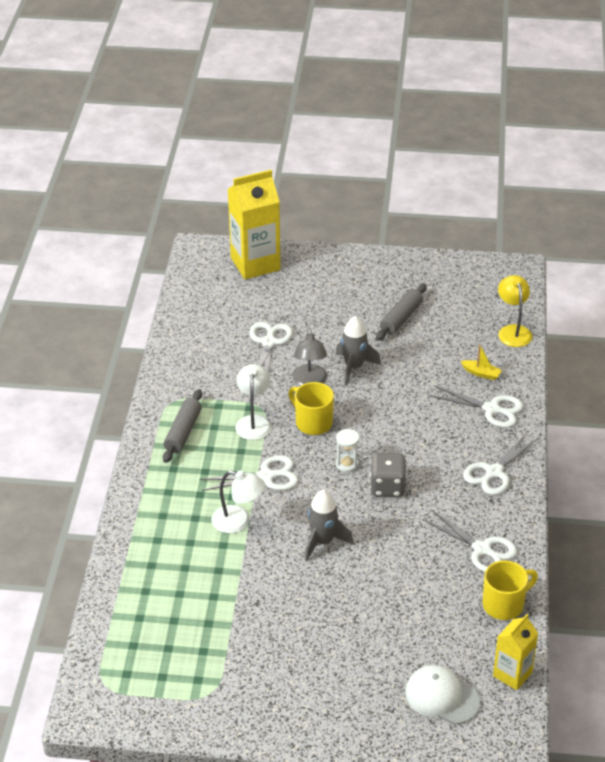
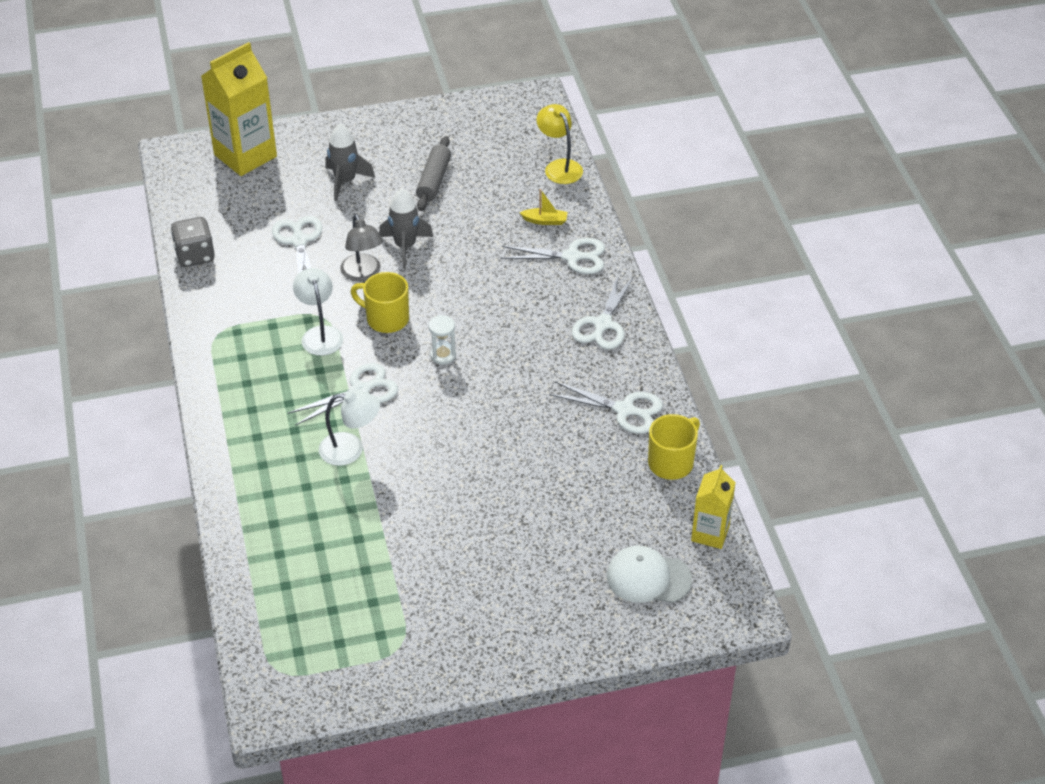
camera: 20 degrees left, 5 degrees up
grey rolling pin [163,389,202,463] -> none
grey rocket [305,490,354,561] -> grey rocket moved to [325,124,375,201]
grey dice [370,453,407,497] -> grey dice moved to [170,217,215,267]

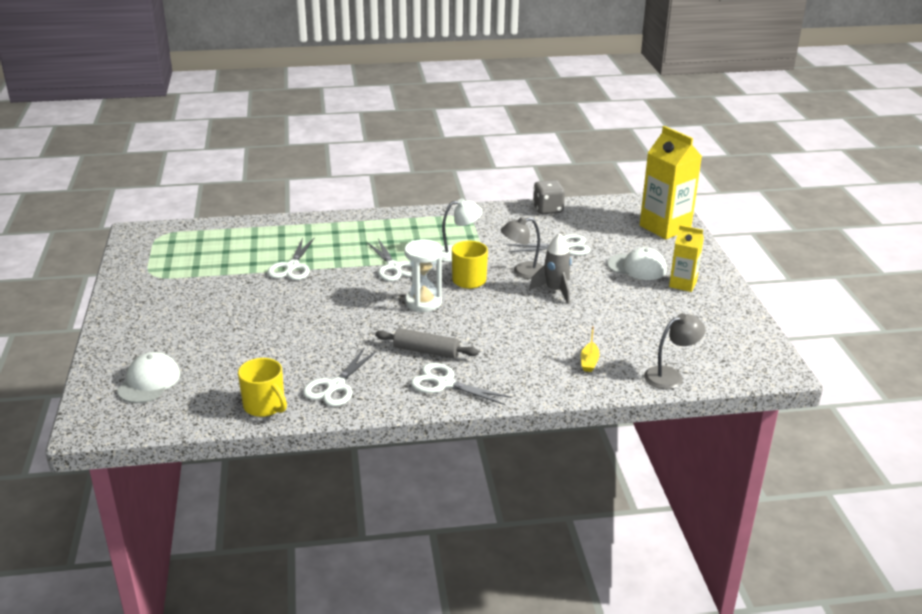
camera: 95 degrees right, 15 degrees down
white lamp [319,391,380,466] -> none
grey rocket [325,124,375,201] -> white cap [607,247,667,280]
grey rolling pin [416,136,451,211] -> grey rolling pin moved to [375,328,479,359]
white hourglass [429,315,456,365] -> white hourglass [404,239,442,312], size x1.71
white scissors [501,238,605,274] -> white scissors moved to [267,237,315,280]
yellow lamp [536,104,583,184] -> grey lamp [644,313,706,389]
yellow carton [691,465,736,549] -> yellow carton moved to [669,225,704,292]

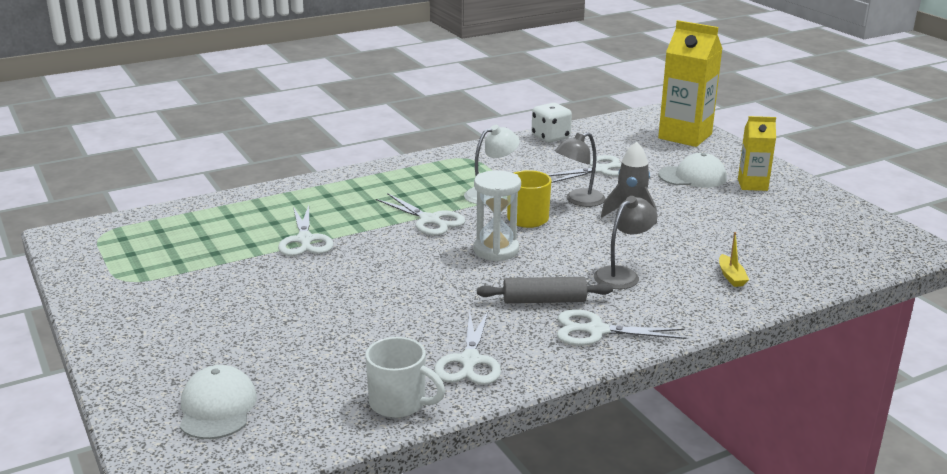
camera: 20 degrees left, 5 degrees down
yellow mug [238,358,287,417] -> white mug [365,337,445,418]
grey dice [533,180,565,214] -> white dice [532,103,572,142]
grey lamp [644,313,706,389] -> grey lamp moved to [594,196,658,289]

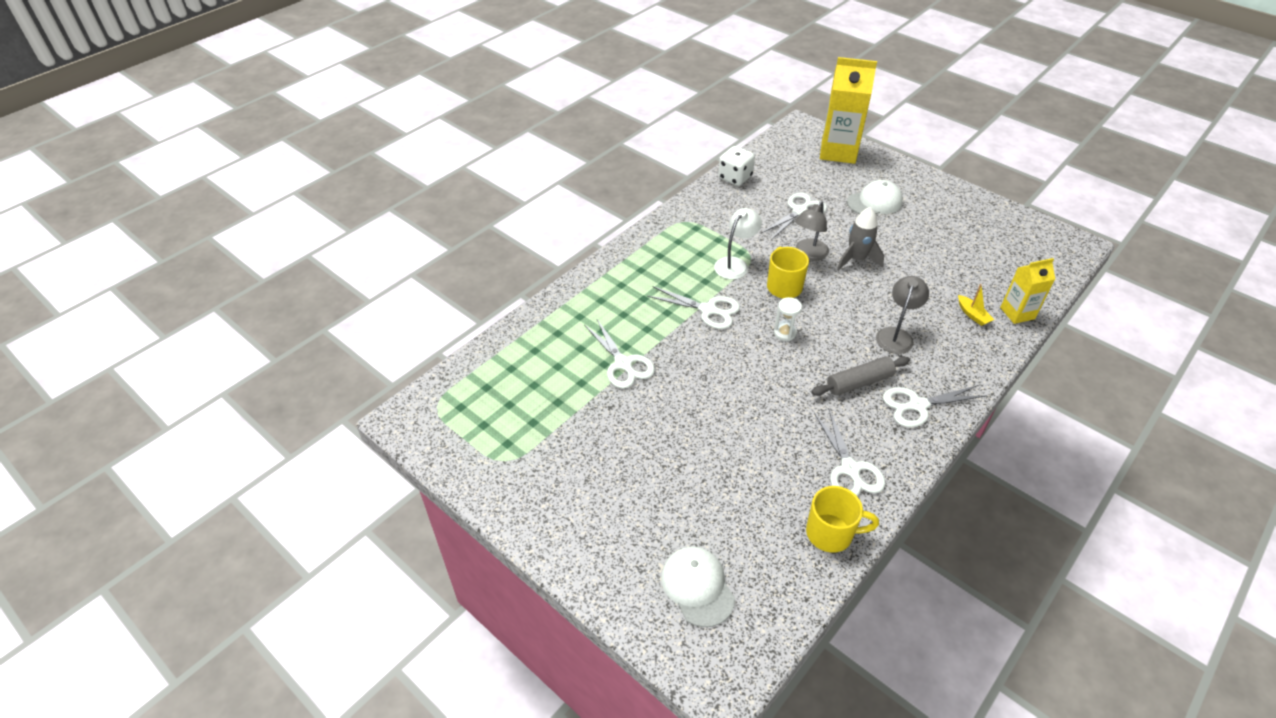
camera: 20 degrees left, 20 degrees up
white mug [365,337,445,418] -> yellow mug [806,486,879,553]
white hourglass [473,170,521,262] -> white hourglass [774,297,802,341], size x0.58
yellow carton [738,116,776,191] -> yellow carton moved to [1000,258,1055,324]

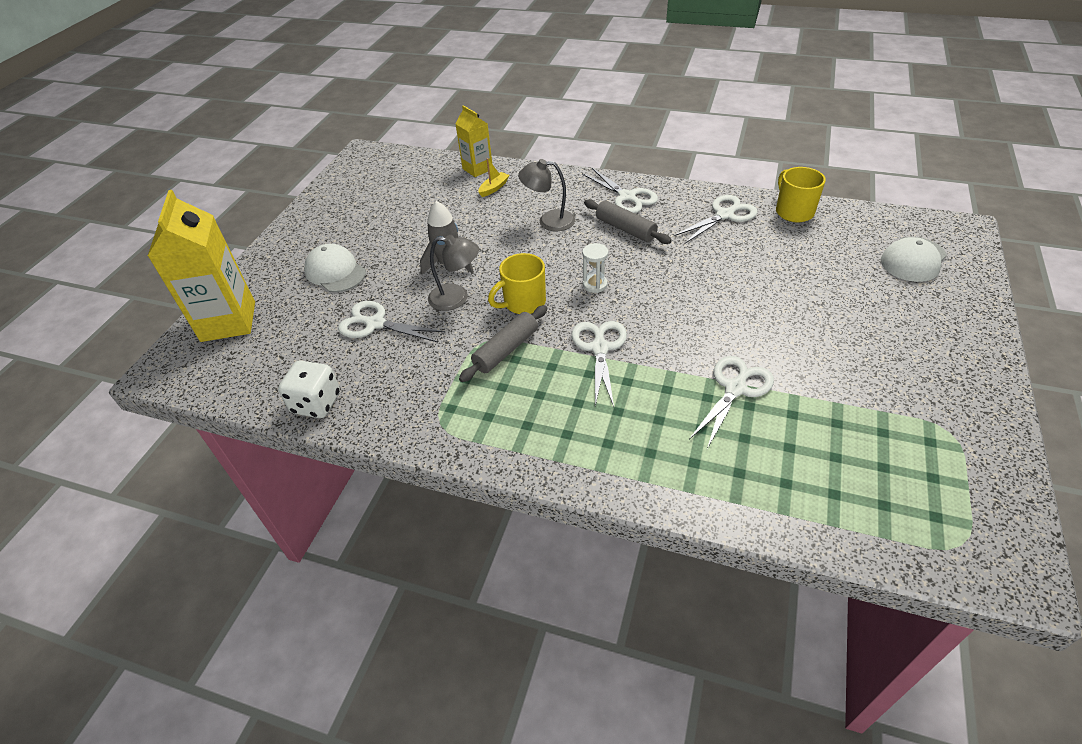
camera: 110 degrees left, 0 degrees up
white lamp [714,208,762,279] -> grey rolling pin [459,305,548,382]

